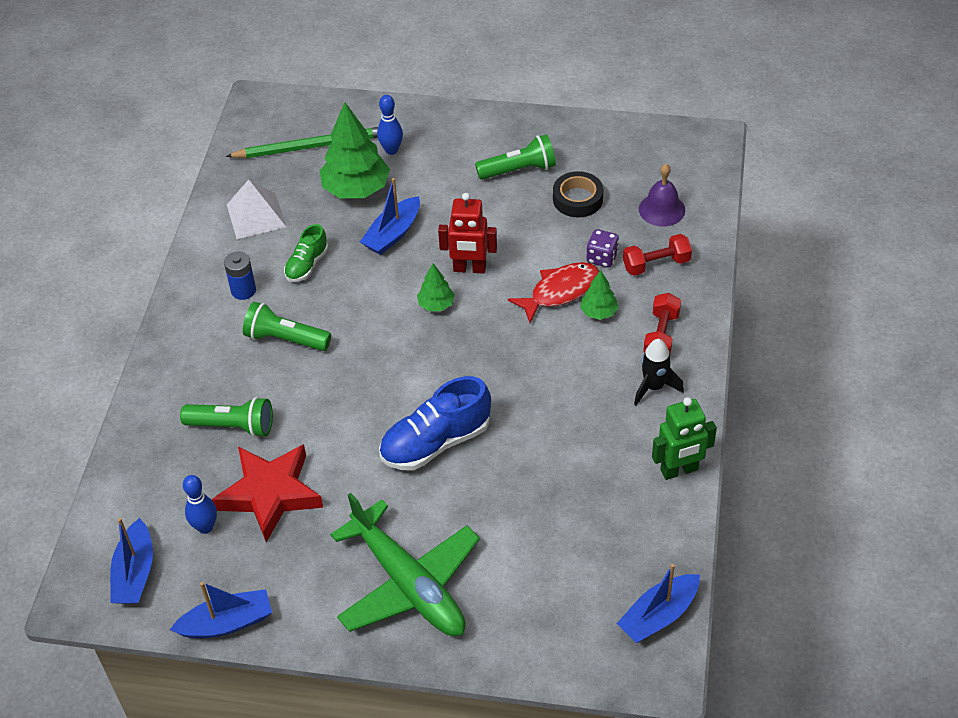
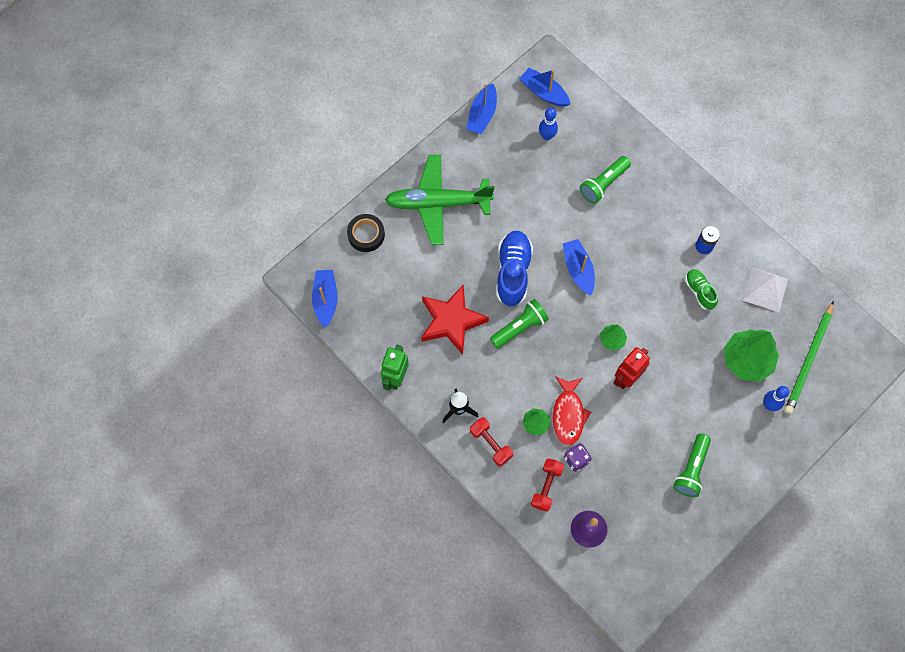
camera: 125 degrees right, 20 degrees up
red star [212,444,323,542] -> red star moved to [421,284,489,355]
green flashlight [243,302,331,351] -> green flashlight moved to [490,299,549,349]
blue boat [360,178,420,255] -> blue boat moved to [563,239,595,295]
black tape [553,171,603,218] -> black tape moved to [347,214,385,252]

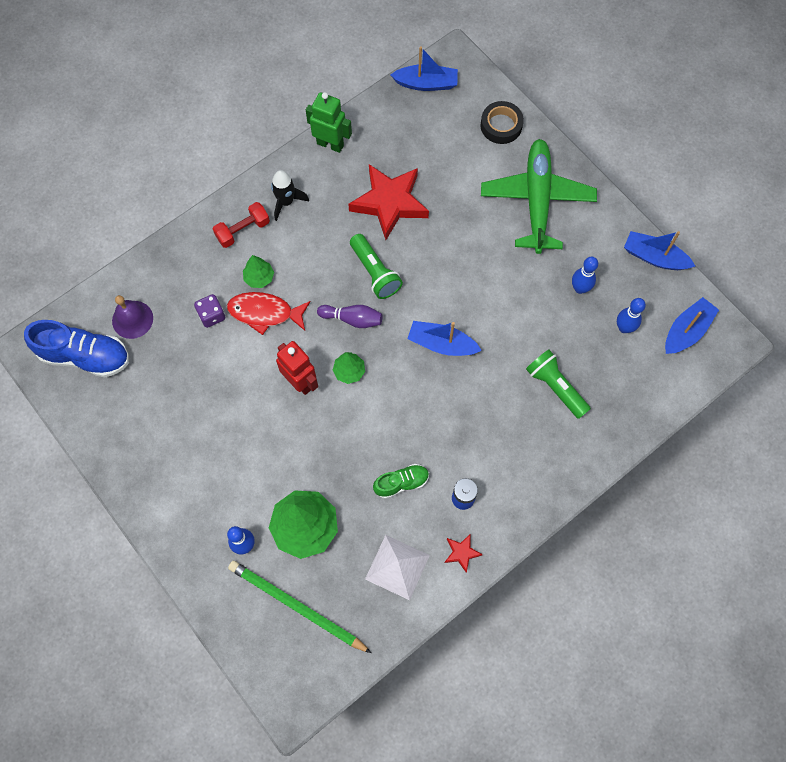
camera: 95 degrees right, 0 degrees up
blue shoe [496,231,533,307] -> blue shoe moved to [24,320,129,377]
red dumbbell [531,459,564,512] -> none
blue boat [563,239,595,295] -> blue boat turned 150 degrees counterclockwise [408,321,482,356]
green flashlight [673,433,711,497] -> none
none -> purple bowling pin [317,305,382,328]
none -> red star [444,534,483,573]
none -> blue bowling pin [572,257,598,294]

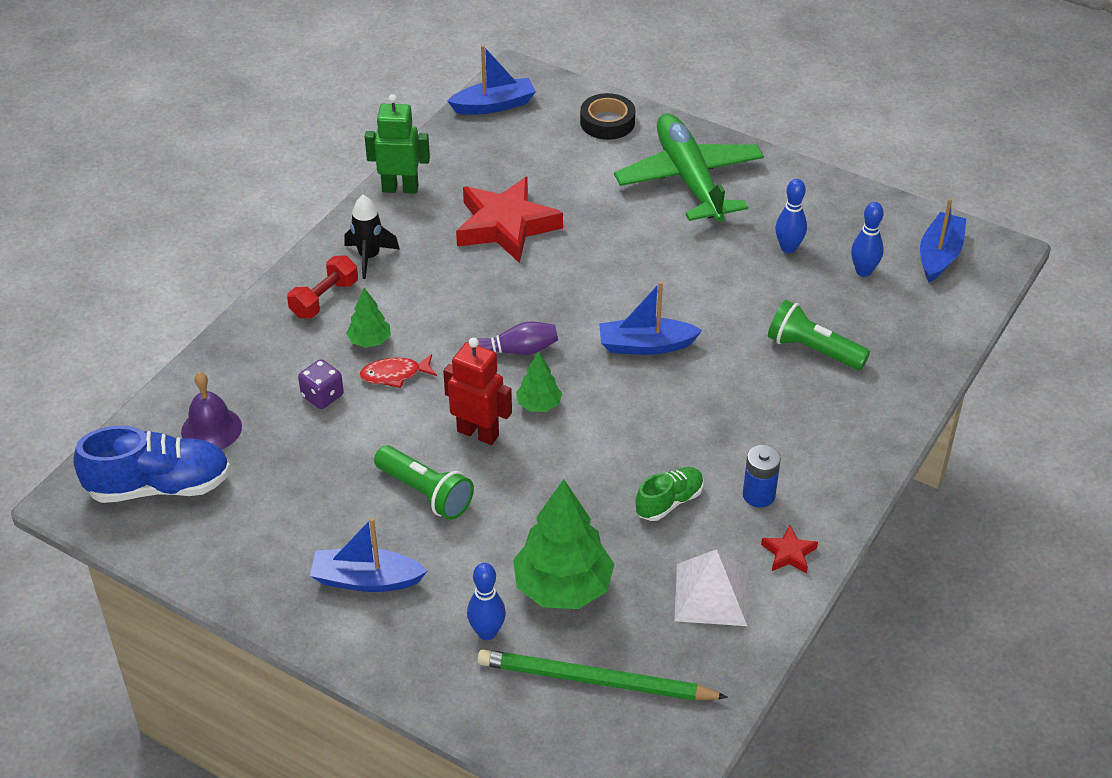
camera: 20 degrees left, 25 degrees down
red fish [227,292,311,335] -> red fish [359,354,437,388], size x0.65
green flashlight [350,234,403,299] -> green flashlight moved to [374,445,474,520]
blue boat [624,231,695,270] -> blue boat moved to [310,518,428,592]

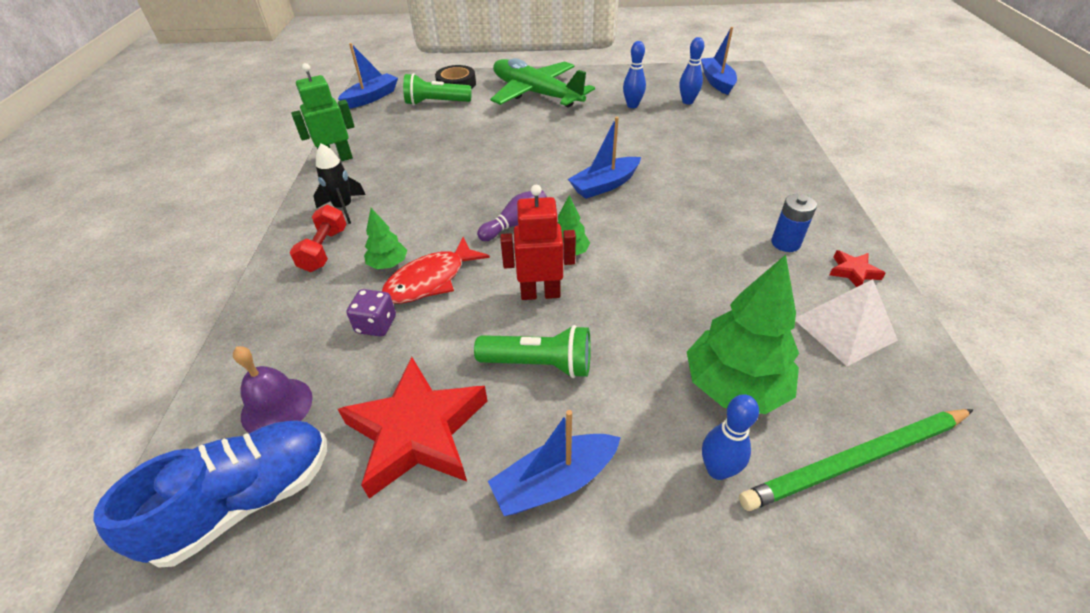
camera: 30 degrees left, 0 degrees up
red fish [359,354,437,388] -> red fish [382,237,490,304], size x1.54
red star [456,177,563,263] -> red star moved to [338,357,487,499]
green shoe [636,467,704,521] -> none
green flashlight [768,300,870,370] -> green flashlight moved to [403,73,472,105]

